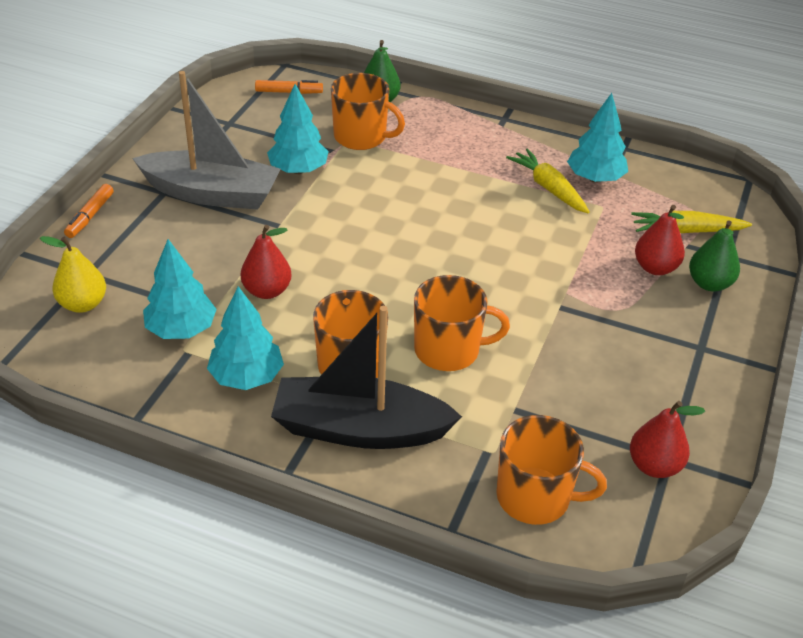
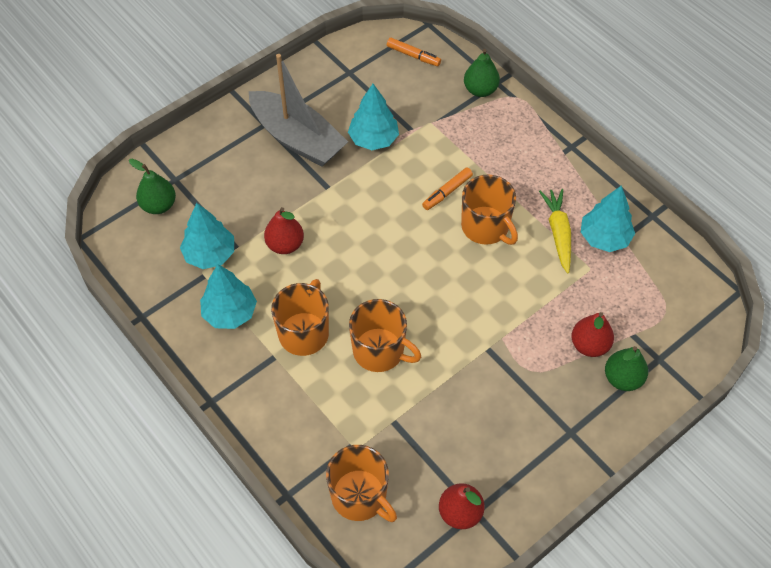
camera: 30 degrees right, 15 degrees up
yellow pear [40,236,106,313] -> green pear [129,159,176,214]
orange marker [64,184,114,238] -> orange marker moved to [422,168,473,210]
black boat [271,306,462,449] -> none
orange mug [331,73,405,150] -> orange mug moved to [461,175,518,245]
yellow carrot [631,211,752,233] -> none

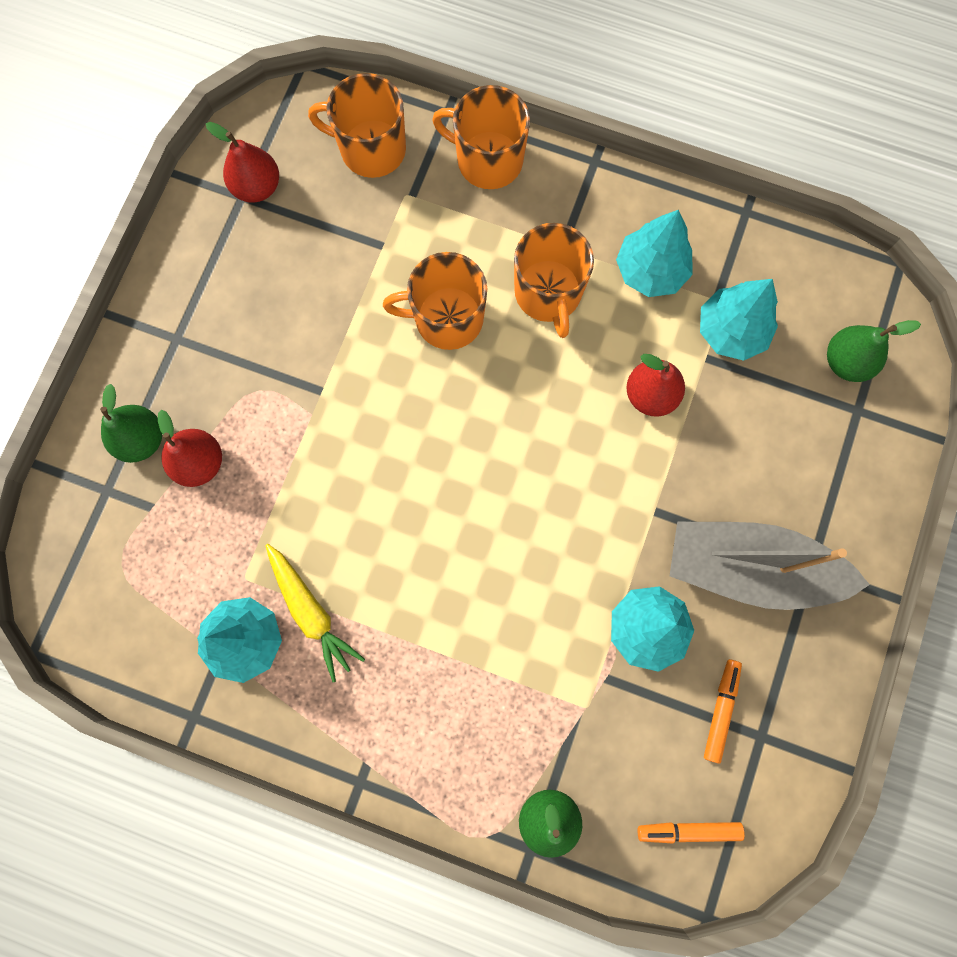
camera: 150 degrees right, 20 degrees up
orange marker [422,168,473,210] -> orange marker moved to [704,659,742,764]
orange mug [461,175,518,245] -> orange mug moved to [432,85,530,189]

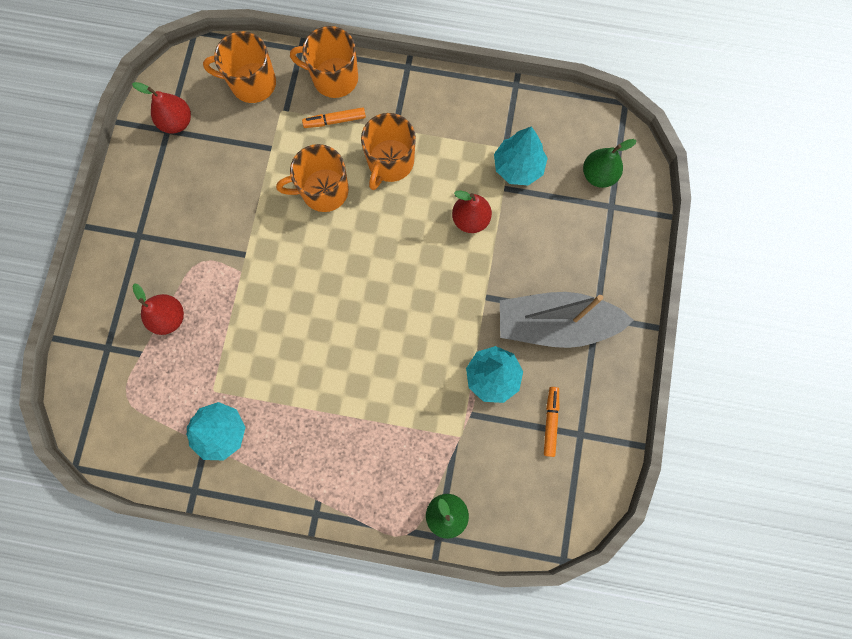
camera: 10 degrees left, 0 degrees up
green pear [100,384,162,463] -> none
yellow carrot [265,544,365,682] -> none
orange mug [514,223,594,338] -> orange mug turned 45 degrees clockwise [361,113,416,190]
turquoise tree [616,210,693,297] -> none
orange marker [637,822,745,843] -> orange marker moved to [302,107,366,128]

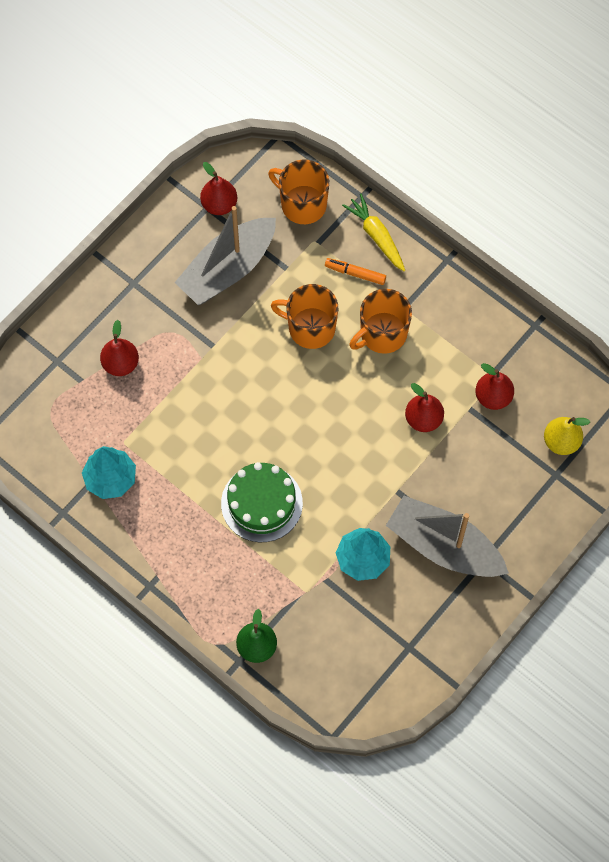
camera: 30 degrees right, 10 degrees down
orange mug [290,26,358,98] -> yellow carrot [342,194,405,271]
turquoise tree [494,126,548,185] -> red pear [475,363,514,410]
orange marker [544,387,559,457] -> none
green pear [583,139,637,188] -> yellow pear [544,417,590,455]
none -> grey boat [174,206,276,305]
none -> green cake [221,462,303,542]

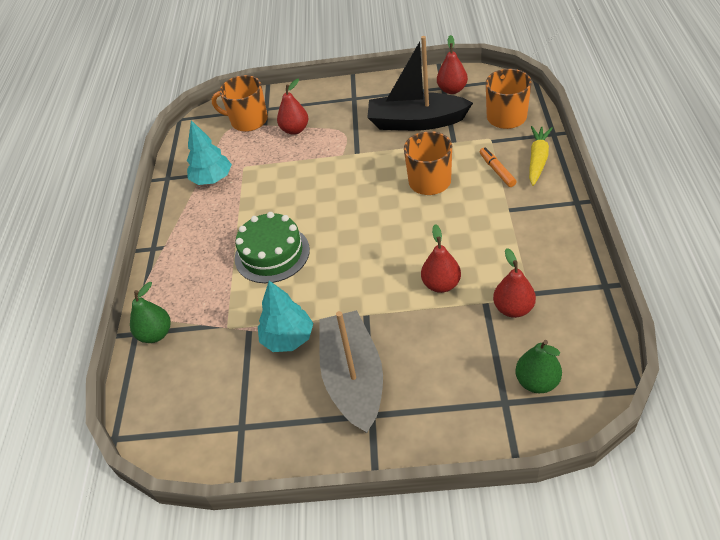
camera: 55 degrees right, 20 degrees down
grey boat [174,206,276,305] -> black boat [367,36,473,131]
orange mug [349,289,412,354] -> orange mug moved to [212,75,268,132]
yellow pear [544,417,590,455] -> green pear [515,340,562,393]

